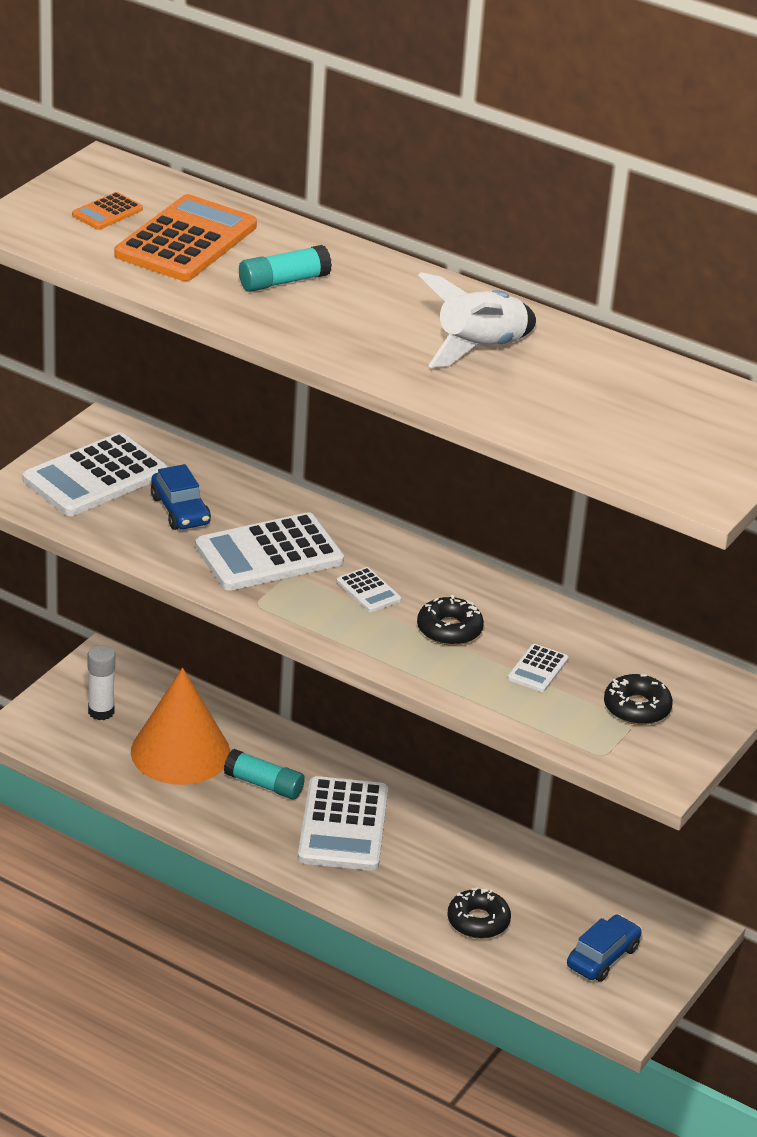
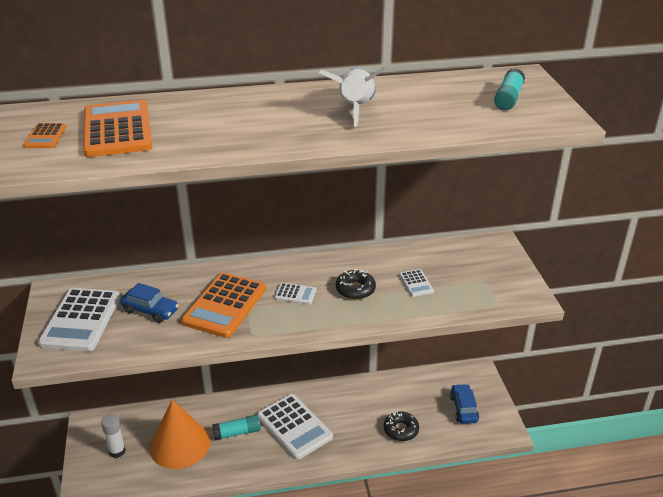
camera: 40 degrees left, 0 degrees up
white calculator [195,512,344,591] -> orange calculator [181,272,266,338]
turquoise glue stick [239,245,332,292] -> turquoise glue stick moved to [494,68,525,110]
black donut [604,674,673,725] -> none

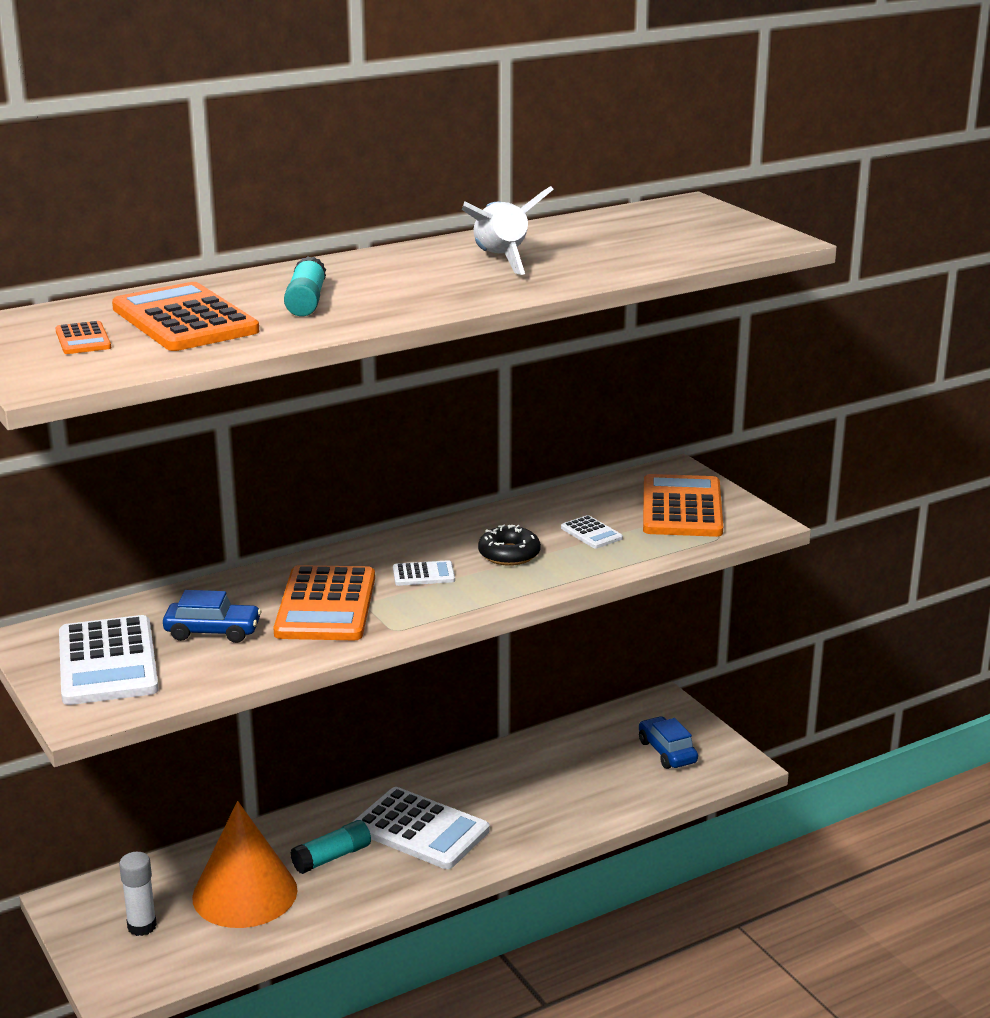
camera: 20 degrees left, 10 degrees down
black donut [384,411,419,441] -> none
turquoise glue stick [494,68,525,110] -> turquoise glue stick moved to [284,256,326,316]
none -> orange calculator [643,474,723,537]

